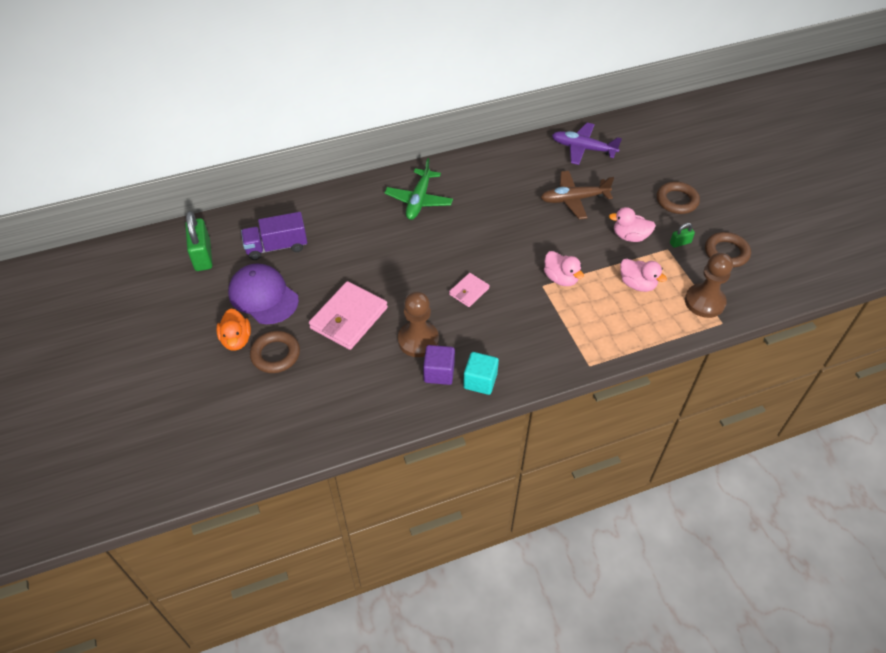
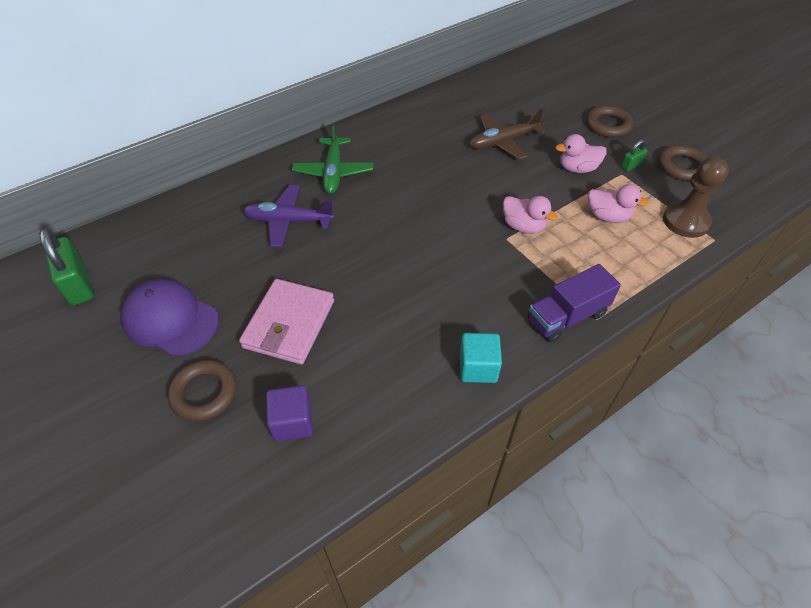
camera: 15 degrees left, 0 degrees up
orange duck [216,308,251,351] -> none
purple truck [241,212,307,260] -> purple truck moved to [528,264,621,343]
brown pawn [398,291,439,357] -> none
purple cube [423,345,455,385] -> purple cube moved to [266,385,313,442]
pink wallet [449,273,490,307] -> none
purple plane [552,123,622,165] -> purple plane moved to [243,185,335,247]

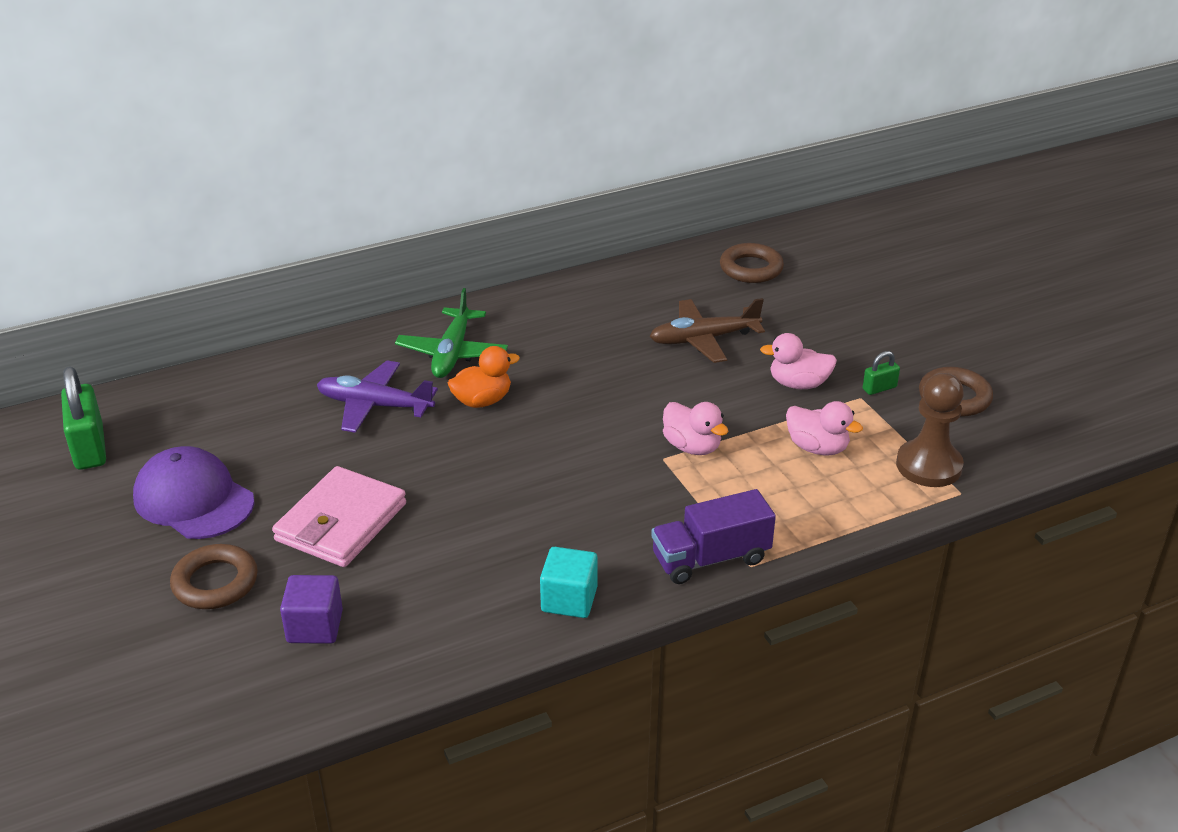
camera: 10 degrees right, 15 degrees down
brown ring [586,105,633,138] -> brown ring moved to [720,243,784,283]
none -> orange duck [448,346,520,408]

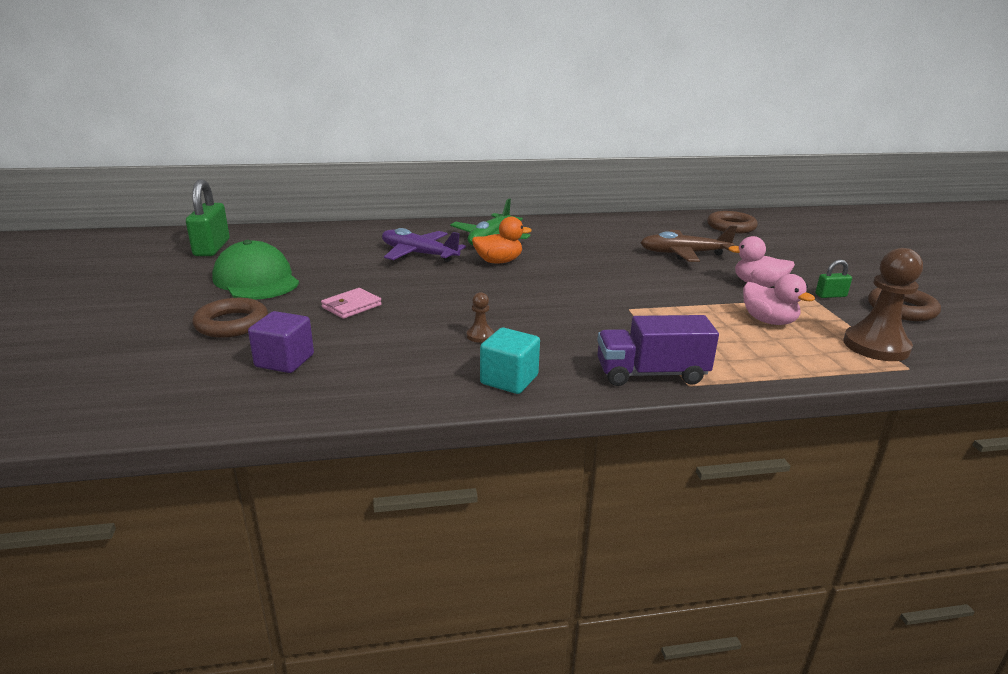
camera: 15 degrees right, 10 degrees down
purple cap [133,446,254,539] -> green cap [212,240,299,300]
pink wallet [272,466,406,567] -> pink wallet [321,288,382,319], size x0.53
pink duck [663,402,729,455] -> none
none -> brown pawn [467,292,494,343]

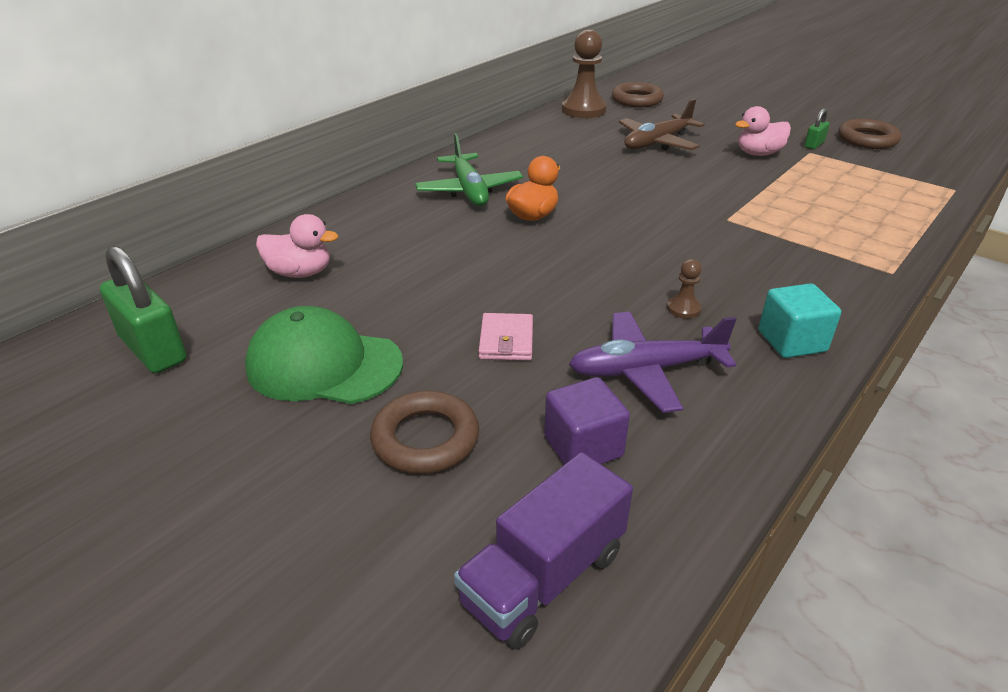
camera: 40 degrees left, 10 degrees up
purple plane [382,228,466,262] -> purple plane moved to [569,311,737,413]
purple truck [597,315,719,386] -> purple truck moved to [454,452,633,650]
pink duck [743,274,815,325] -> pink duck moved to [256,214,338,278]
brown pawn [843,248,923,361] -> brown pawn moved to [562,30,607,118]

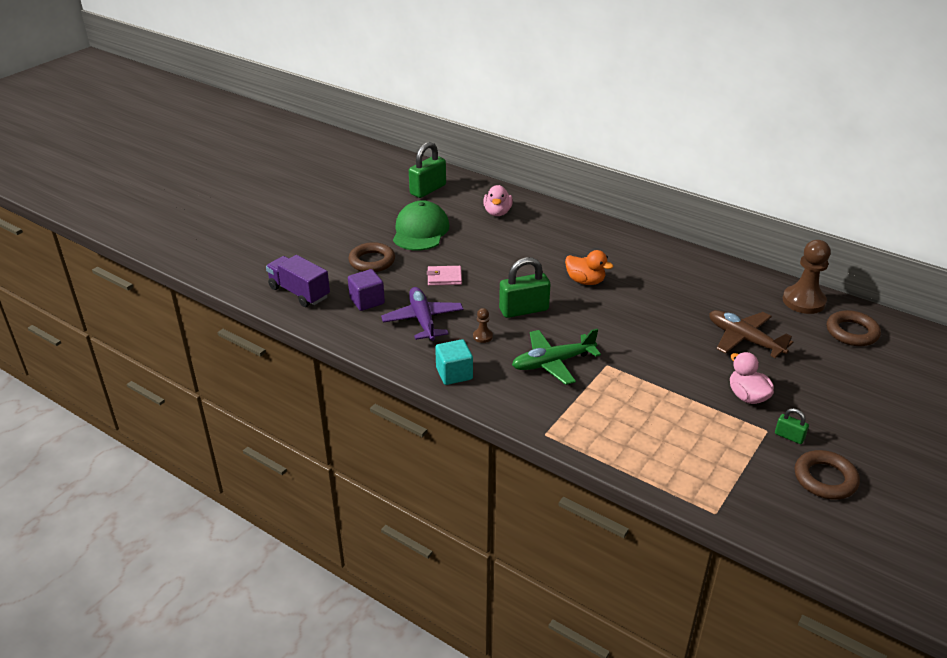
camera: 85 degrees right, 0 degrees up
green plane [415,133,523,206] -> green plane moved to [512,329,601,385]
none -> green padlock [499,257,551,318]

